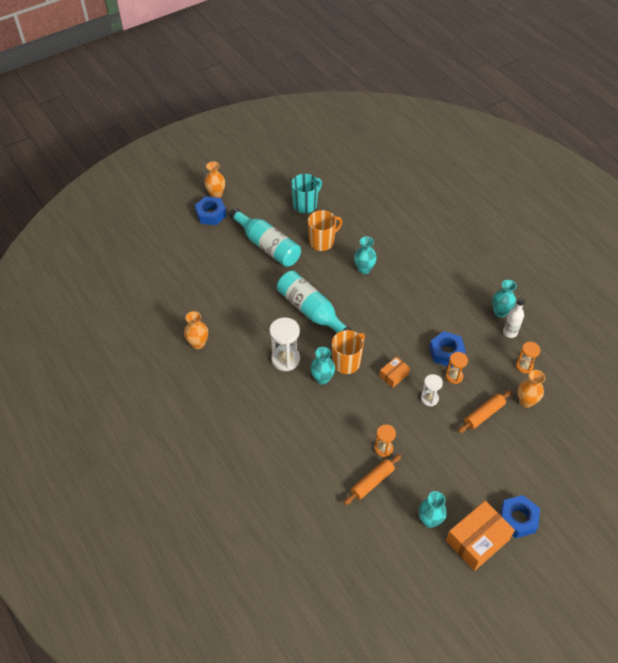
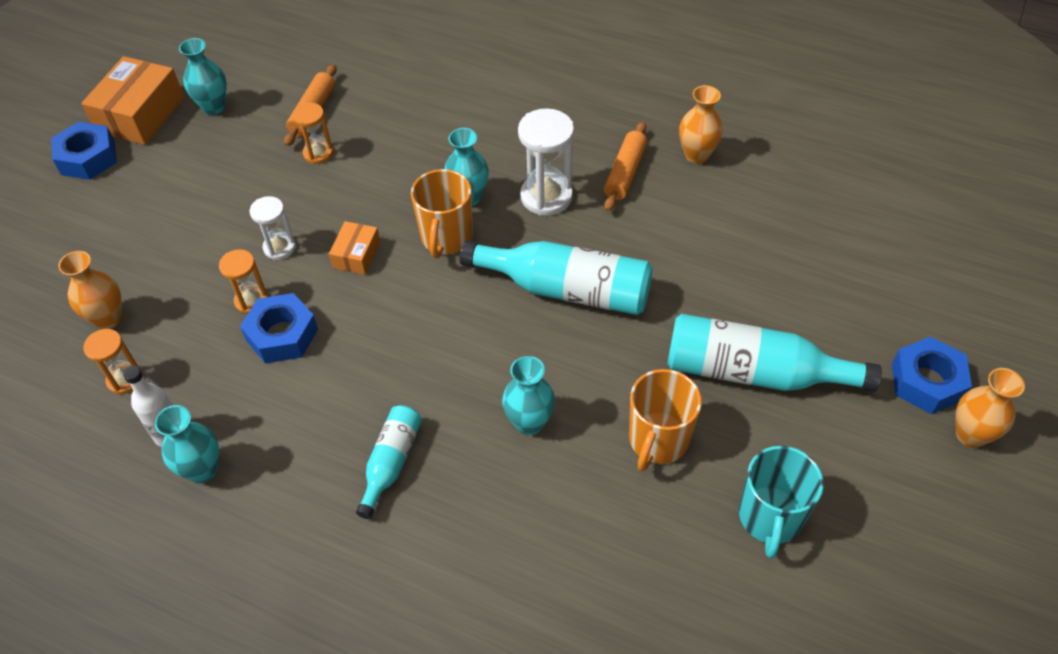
camera: 150 degrees right, 0 degrees up
orange rolling pin [458,390,512,433] -> orange rolling pin moved to [604,122,647,211]
none -> turquoise bottle [356,405,422,519]

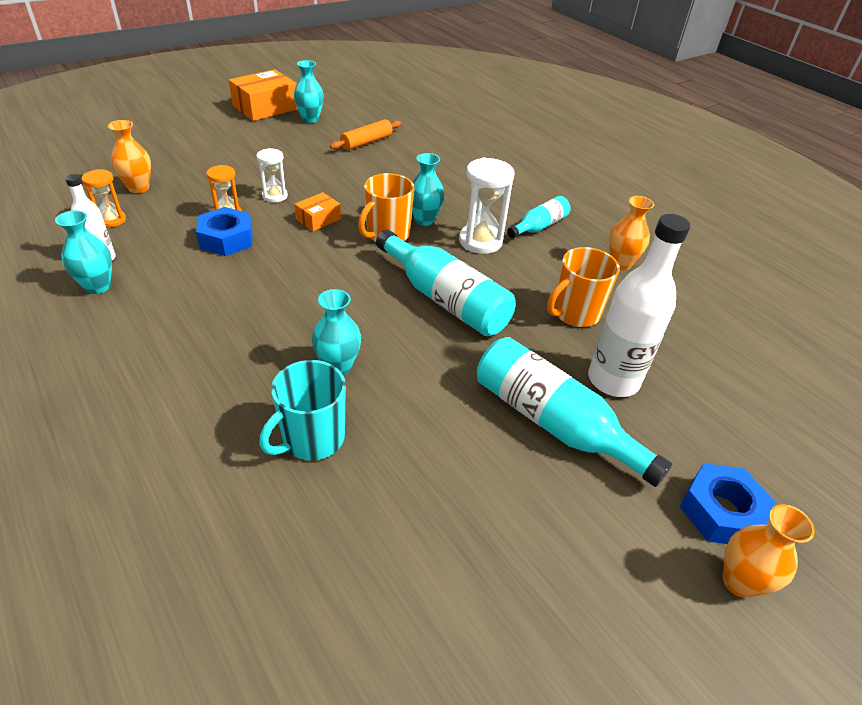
camera: 25 degrees right, 10 degrees down
blue nut [51,122,117,180] -> none
orange hourglass [292,102,333,164] -> none
turquoise bottle [356,405,422,519] -> turquoise bottle moved to [507,196,570,238]
orange rolling pin [604,122,647,211] -> none
orange mug [629,369,702,472] -> orange mug moved to [547,247,620,327]
turquoise mug [739,446,824,559] -> turquoise mug moved to [259,360,346,460]
none -> white bottle [588,214,690,397]

